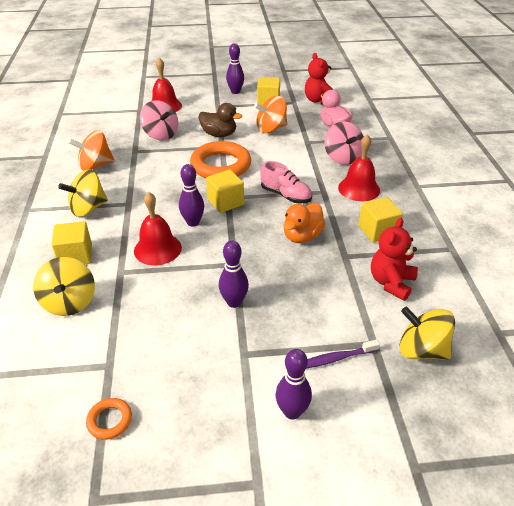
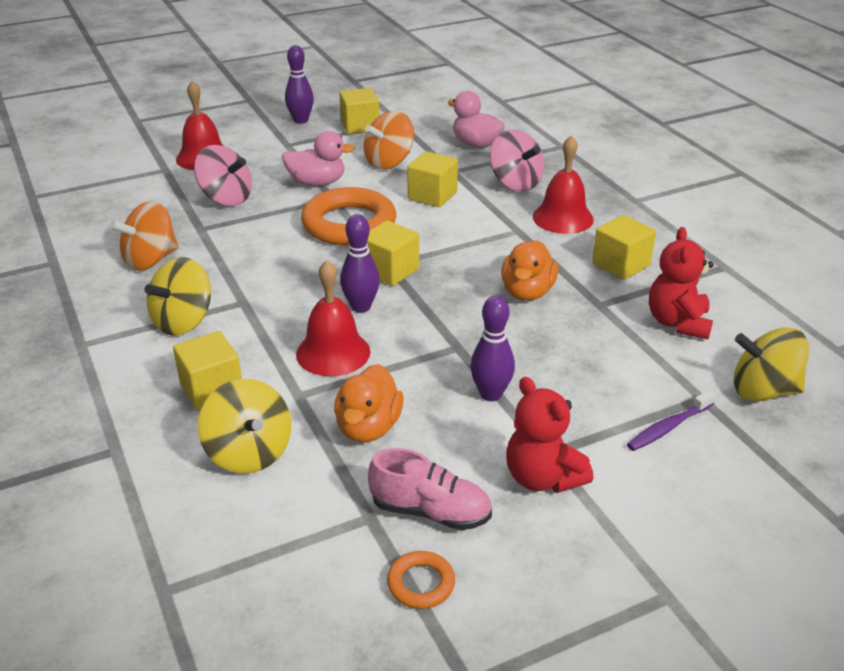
camera: 20 degrees left, 5 degrees down
brown duck [198,103,242,137] -> pink duck [282,131,355,186]
pink shoe [260,161,312,203] -> pink shoe moved to [368,448,492,530]
purple bowling pin [275,349,312,419] -> none
red teddy bear [305,53,333,105] -> red teddy bear moved to [506,377,593,493]
none -> orange duck [334,364,403,442]
none -> yellow cube [407,151,458,207]

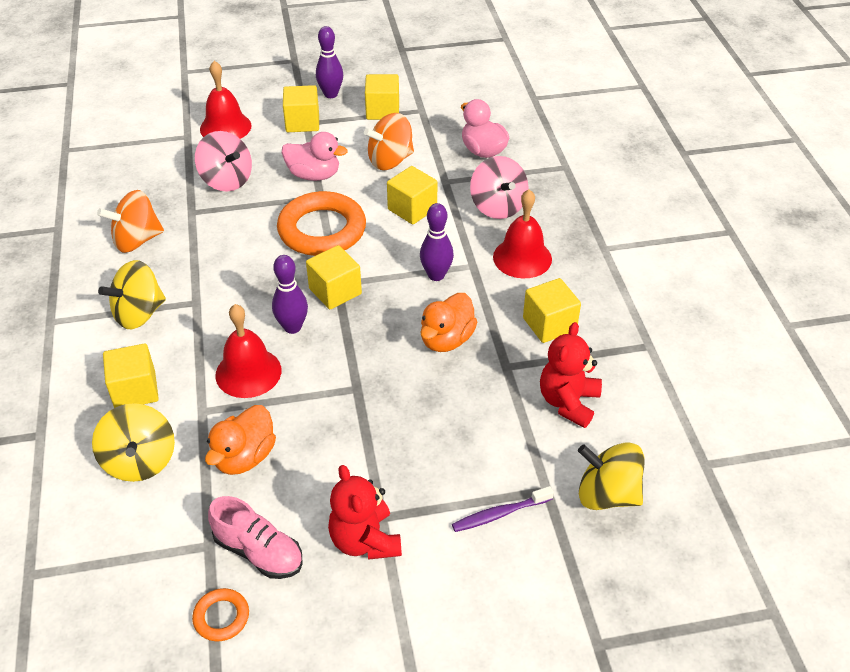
camera: 15 degrees right, 10 degrees up
purple bowling pin [470,295,515,401] -> purple bowling pin moved to [420,203,454,281]
none -> yellow cube [283,85,319,132]

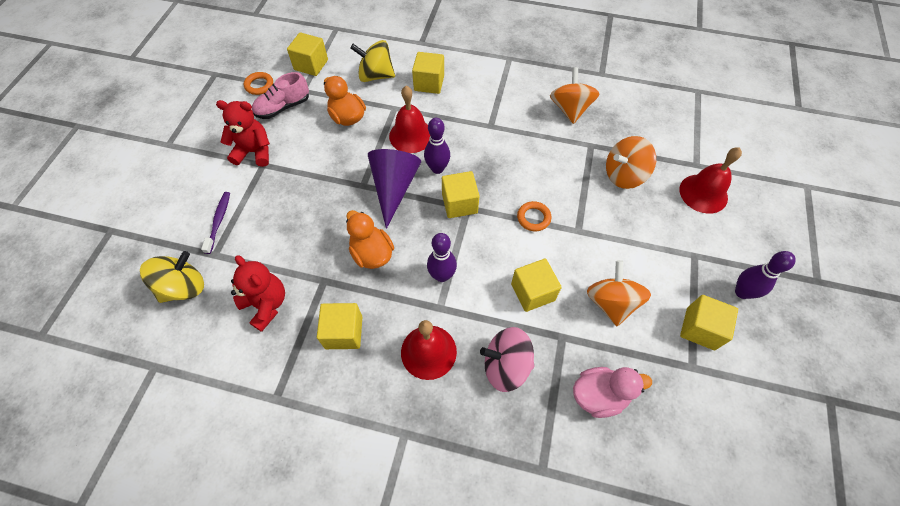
camera: 115 degrees right, 15 degrees up
yellow spinning top [98,260,166,329] -> none
pink spinning top [195,131,252,192] -> orange spinning top [606,136,656,189]
orange ring [277,191,366,256] -> orange ring [517,201,551,231], size x0.45
pink duck [282,132,348,181] -> none
yellow cube [283,85,319,132] -> yellow cube moved to [287,32,328,76]
none -> purple cone [368,149,421,229]

